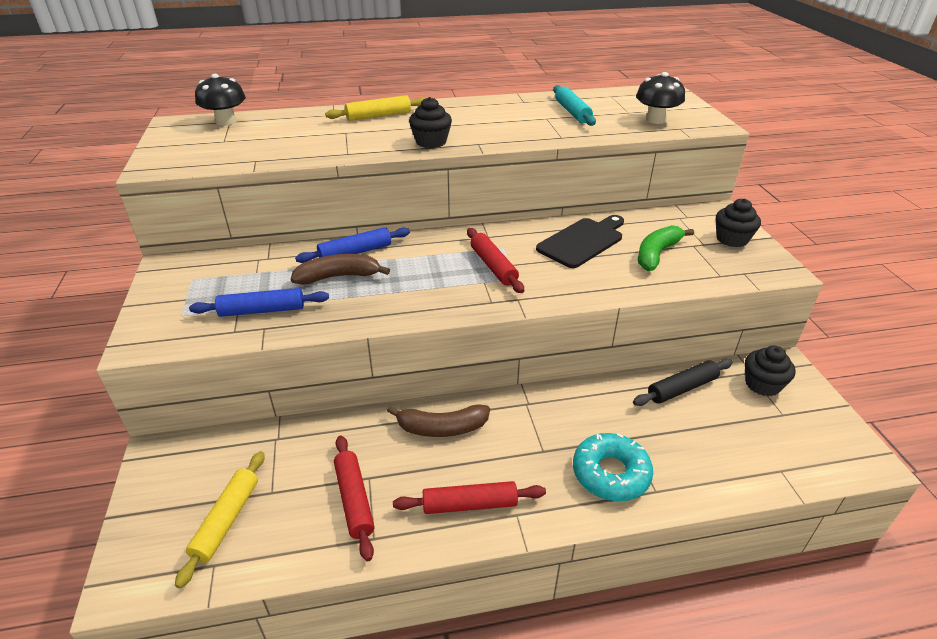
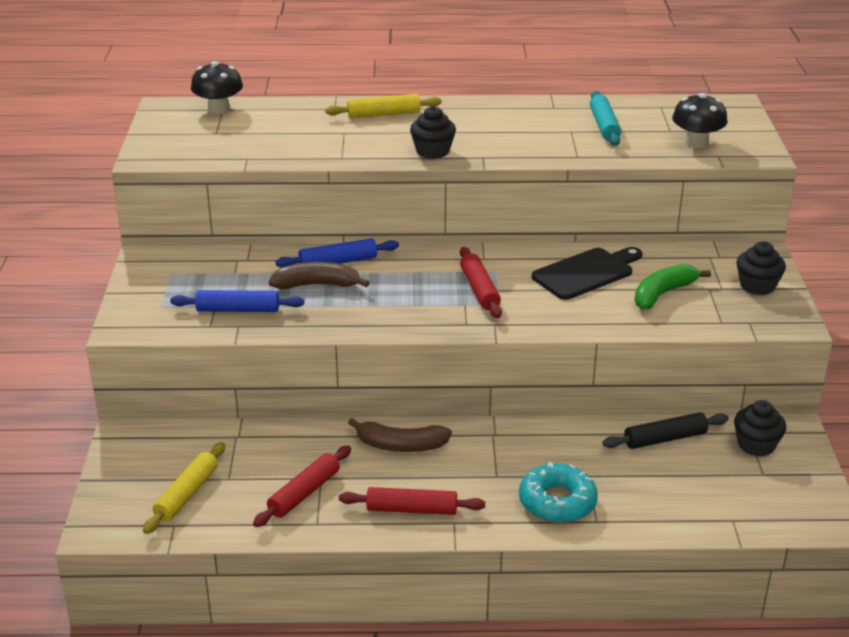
camera: 10 degrees right, 5 degrees down
red rolling pin [334,435,374,561] -> red rolling pin turned 45 degrees clockwise [253,445,351,527]

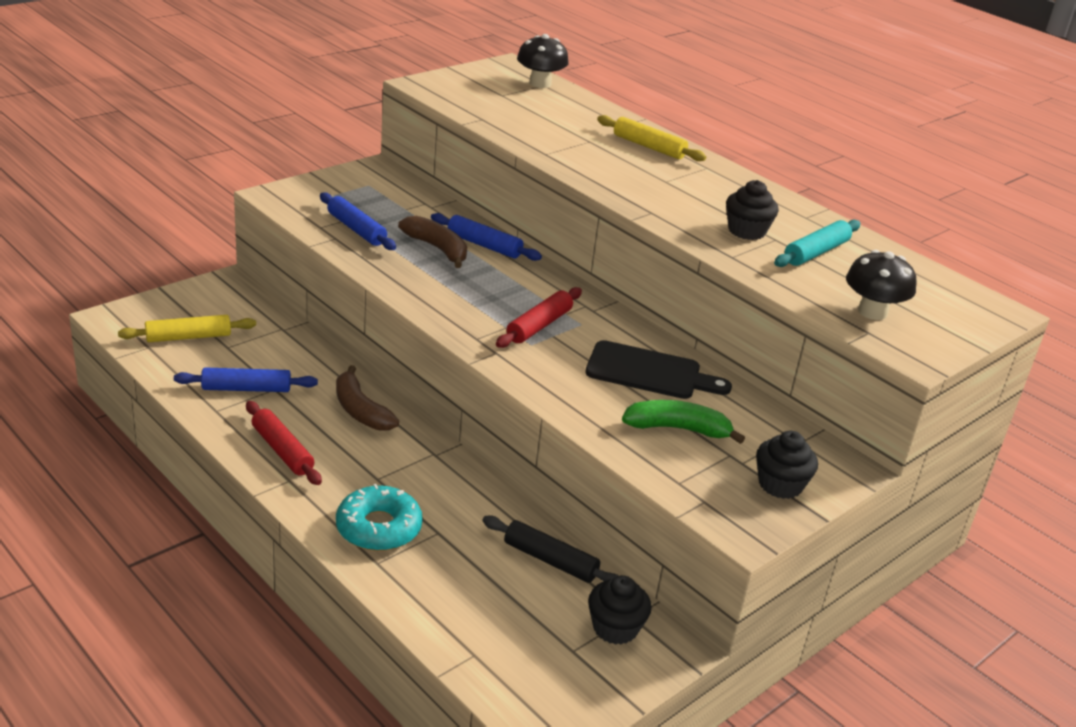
camera: 45 degrees right, 0 degrees up
red rolling pin [253,445,351,527] -> blue rolling pin [174,368,318,392]
black cupcake [410,106,456,159] -> black cupcake moved to [726,180,779,240]

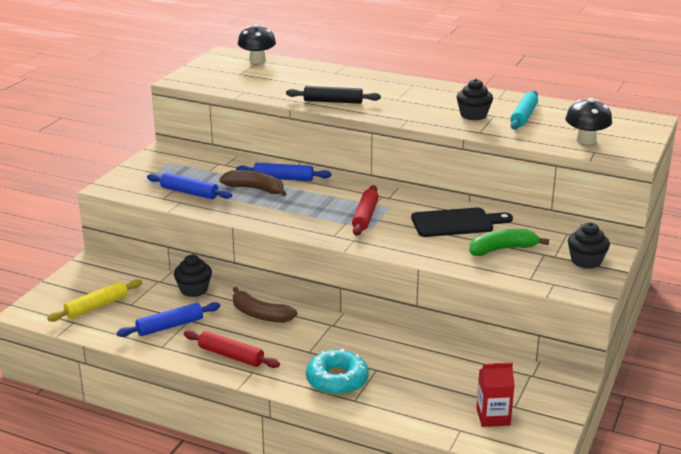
camera: 20 degrees left, 5 degrees down
black rolling pin [482,515,619,583] -> black rolling pin moved to [286,86,381,104]
black cupcake [588,575,652,645] -> black cupcake moved to [174,255,212,297]
yellow rolling pin [597,115,706,161] -> none
none -> red carton [476,362,515,427]

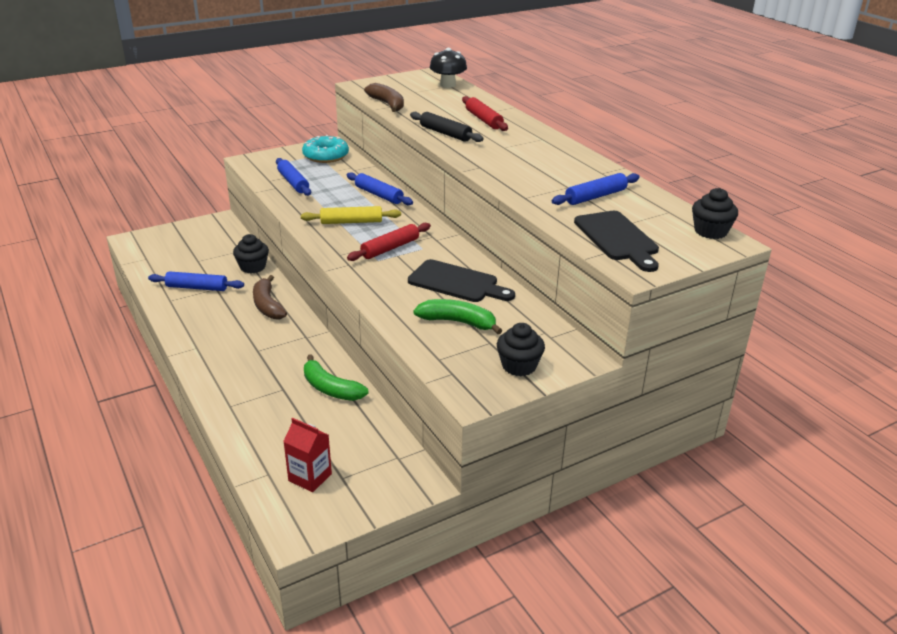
camera: 35 degrees right, 5 degrees up
yellow rolling pin [47,279,142,322] -> yellow rolling pin moved to [301,206,401,224]
red rolling pin [184,330,280,368] -> red rolling pin moved to [462,96,508,131]
brown banana [219,170,287,196] -> brown banana moved to [364,83,404,112]
turquoise donut [306,349,369,395] -> turquoise donut moved to [302,135,349,163]
black cupcake [457,79,493,120] -> black cupcake moved to [692,188,738,239]
turquoise rolling pin [510,90,538,130] -> blue rolling pin [552,173,639,205]
black mushroom [565,98,612,145] -> black cutting board [574,211,659,272]
none -> green banana [304,354,368,401]

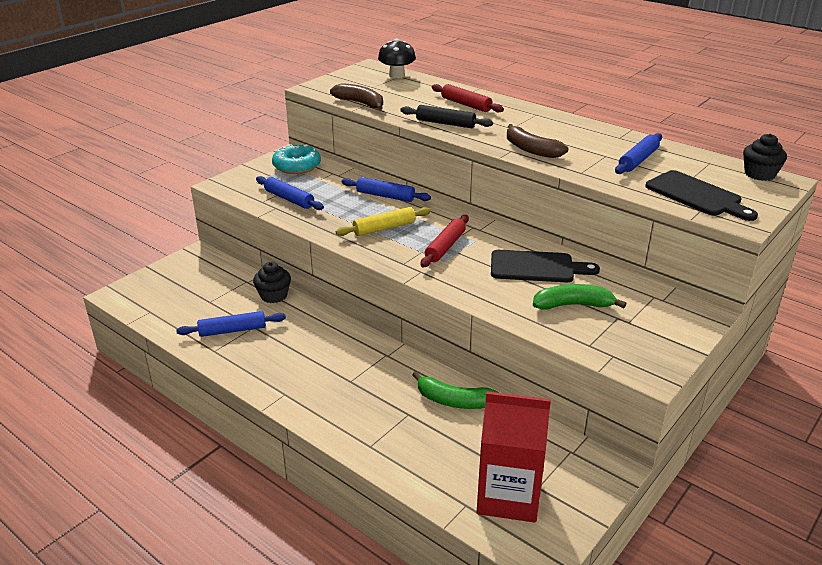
camera: 20 degrees left, 0 degrees up
brown banana [253,275,287,319] -> brown banana moved to [507,124,568,158]
red carton [283,418,332,492] -> red carton [477,392,551,523], size x1.80
black cupcake [497,323,545,376] -> none

